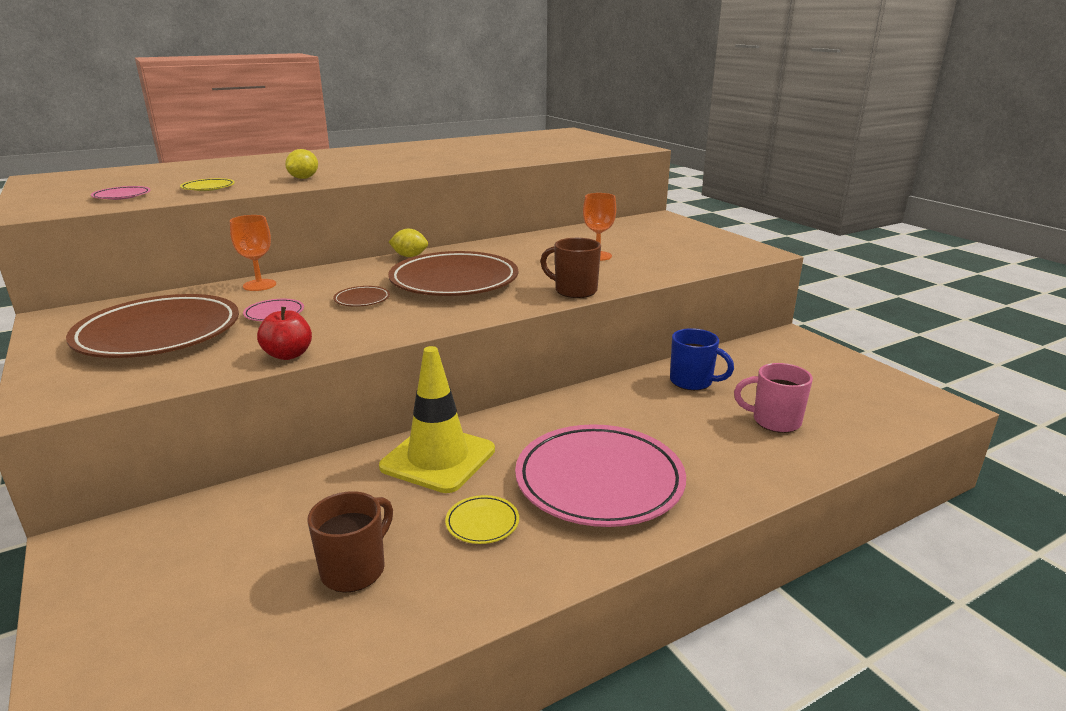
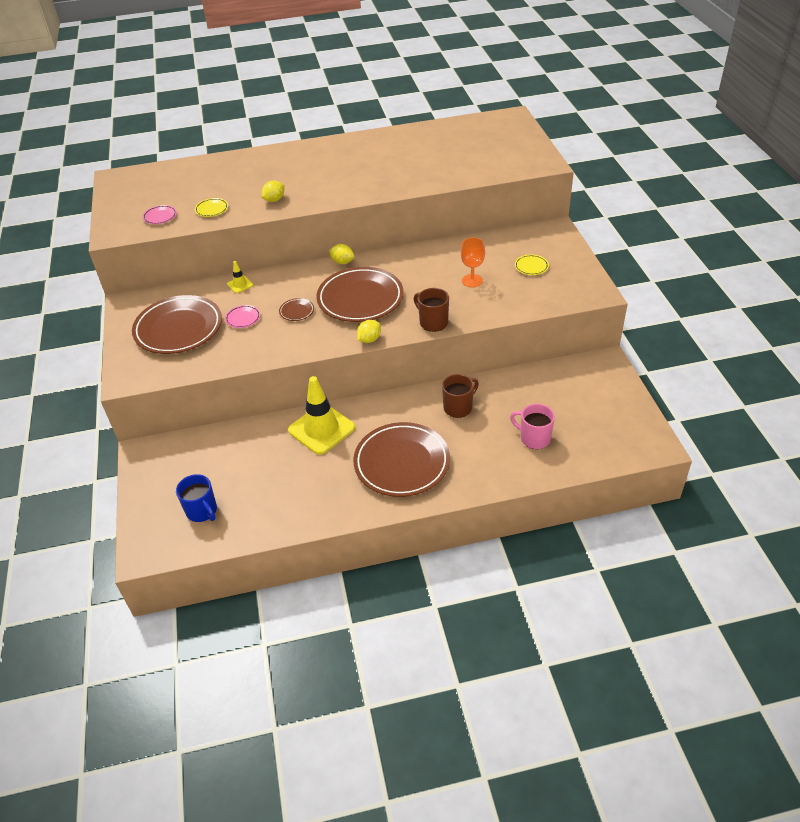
camera: 20 degrees right, 20 degrees up
orange goblet [230,215,276,291] -> yellow traffic cone [227,261,253,293]
red apple [257,307,312,360] -> none
brown mug [307,491,393,592] -> brown mug moved to [442,374,479,418]
yellow plate [445,495,519,544] -> yellow plate moved to [515,255,549,275]
pink plate [515,424,686,527] -> brown plate [353,422,450,497]
blue mug [670,328,734,390] -> blue mug moved to [176,474,217,522]
none -> yellow lemon [357,320,381,343]

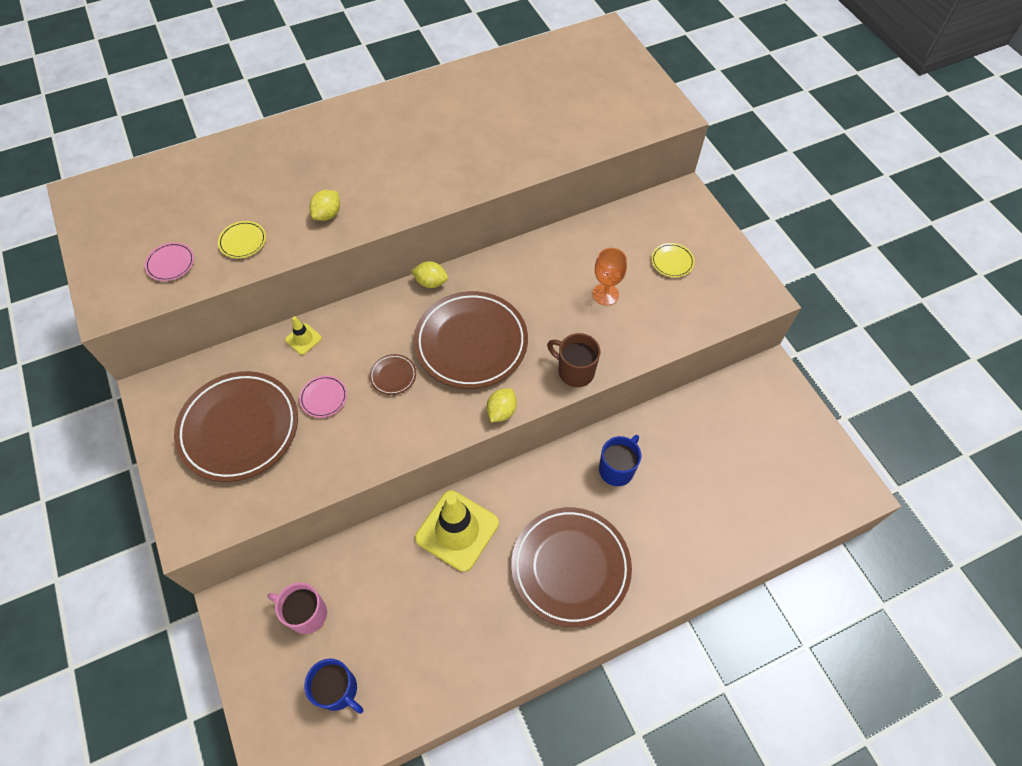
camera: 15 degrees left, 15 degrees up
brown mug [442,374,479,418] -> blue mug [599,435,641,486]
pink mug [510,404,555,449] -> pink mug moved to [267,583,327,634]

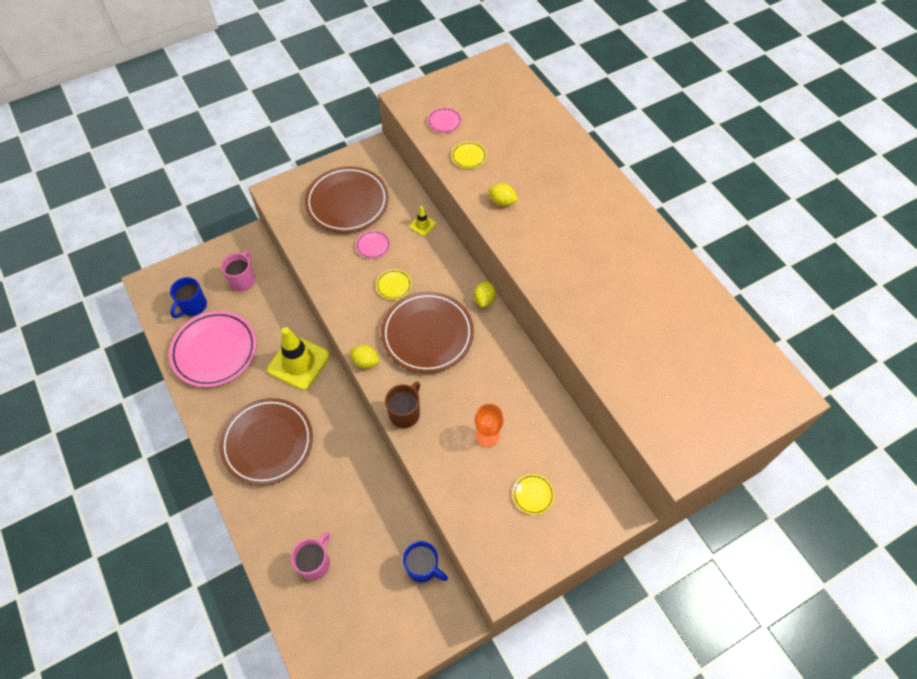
camera: 85 degrees right, 0 degrees up
brown plate [369,354,416,395] -> yellow plate [376,269,412,300]
blue mug [599,435,641,486] -> blue mug moved to [403,541,448,582]
none -> pink plate [169,311,257,387]
none -> pink mug [291,532,330,580]

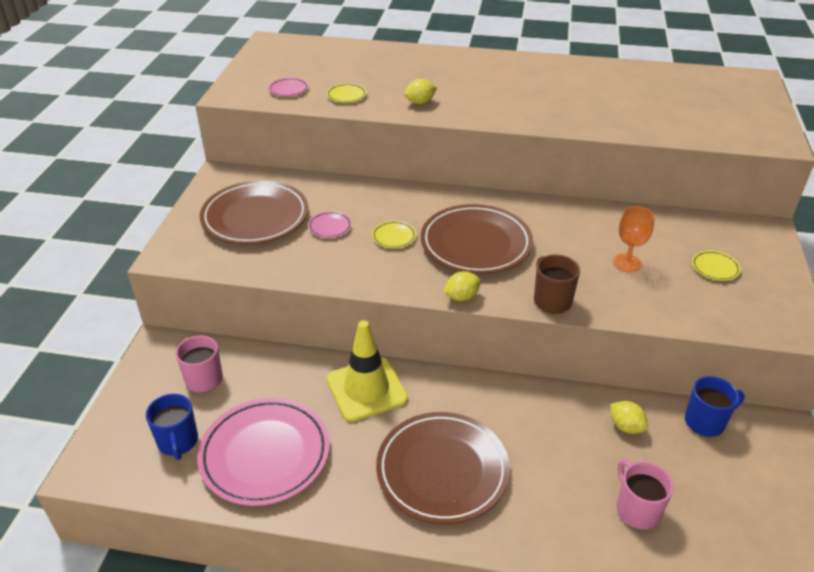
camera: 50 degrees left, 20 degrees down
yellow traffic cone [409,206,436,236] -> none
yellow lemon [474,281,496,308] -> yellow lemon moved to [610,401,648,434]

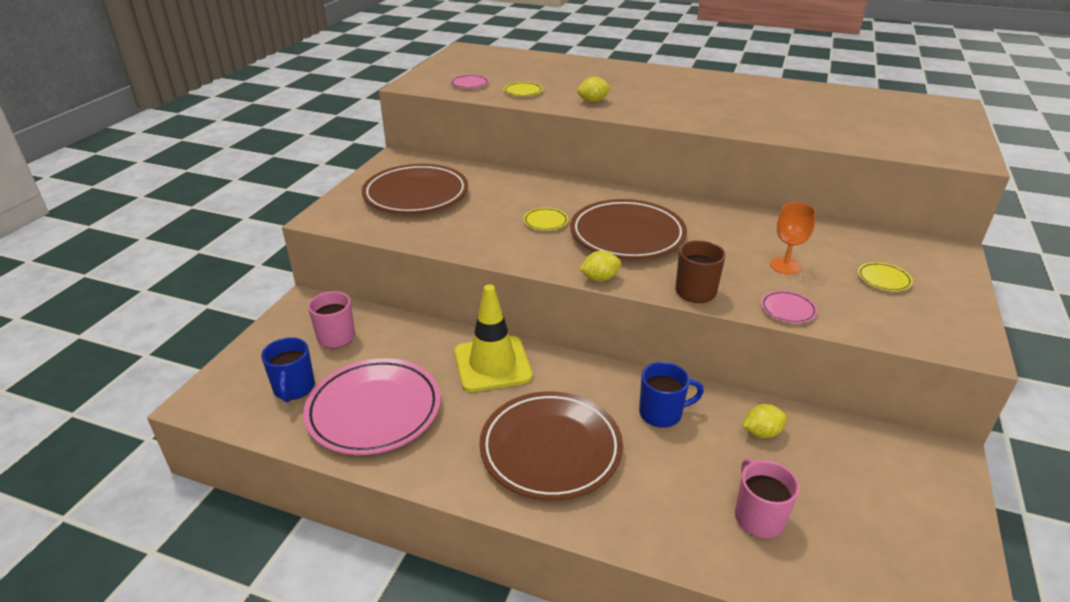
camera: 10 degrees right, 5 degrees down
pink plate [308,211,352,238] -> pink plate moved to [761,291,817,323]
yellow lemon [610,401,648,434] -> yellow lemon turned 75 degrees counterclockwise [743,404,787,438]
blue mug [685,376,745,437] -> blue mug moved to [639,362,704,428]

